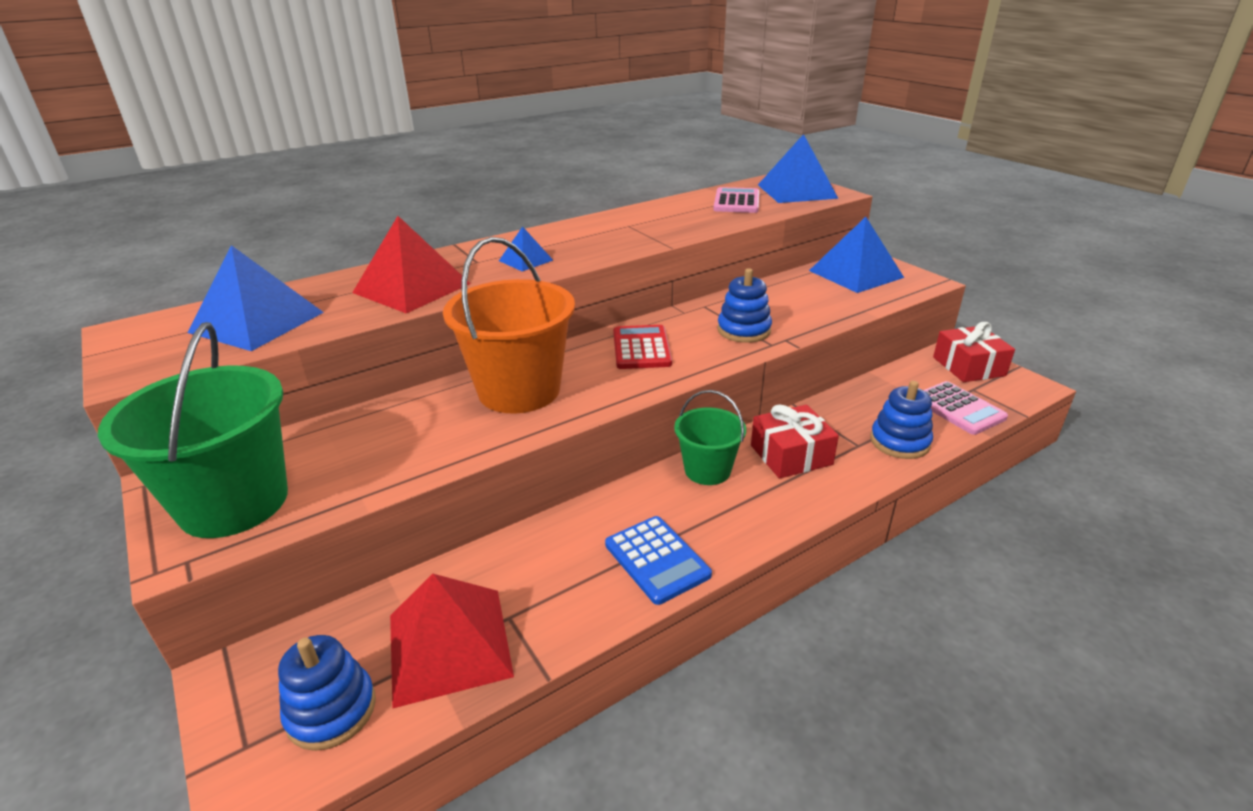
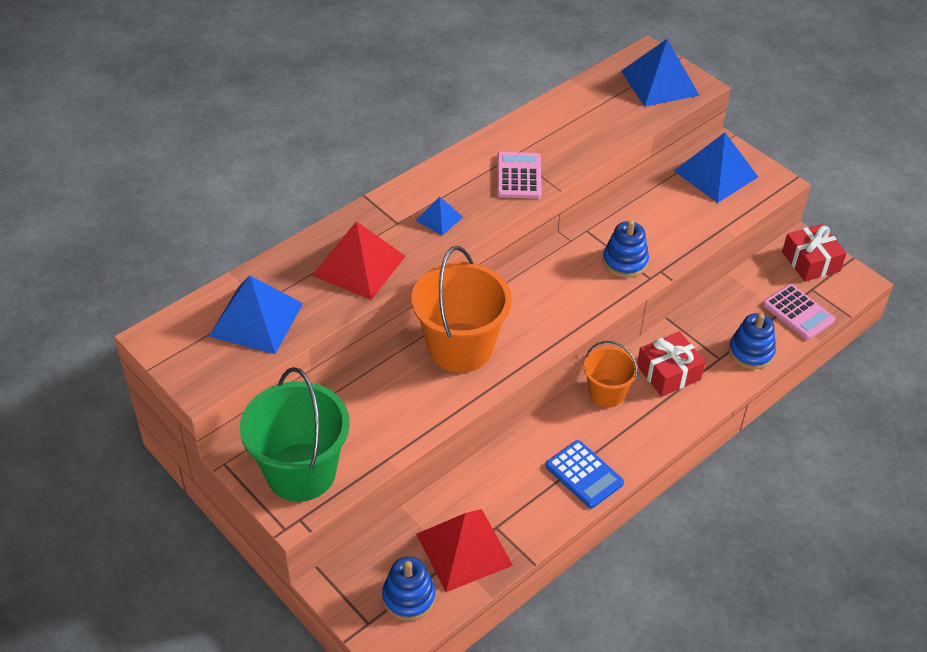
camera: 10 degrees left, 15 degrees up
red calculator [613,325,672,369] -> none
green bucket [674,390,746,485] -> orange bucket [584,341,638,407]
pink calculator [713,187,759,213] -> pink calculator moved to [497,152,541,199]

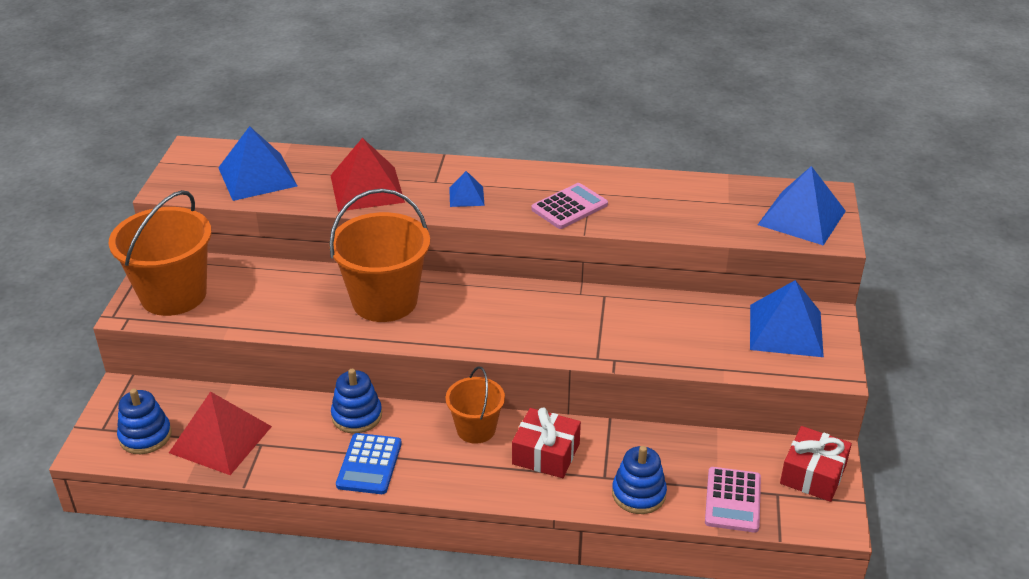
camera: 50 degrees right, 10 degrees down
green bucket [240,367,350,502] -> orange bucket [109,190,212,316]
blue stacking toy [603,220,649,278] -> blue stacking toy moved to [331,369,382,433]

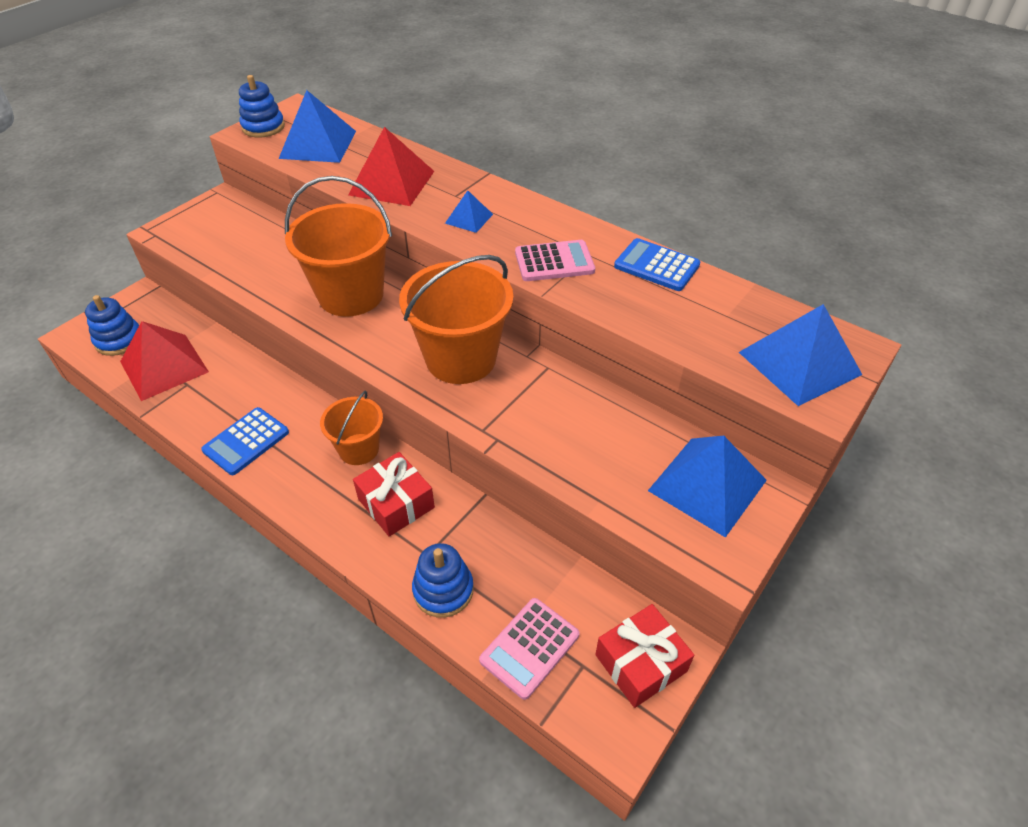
camera: 30 degrees right, 10 degrees up
orange bucket [109,190,212,316] -> orange bucket moved to [399,255,513,384]
blue stacking toy [331,369,382,433] -> blue stacking toy moved to [239,75,285,138]
none -> blue calculator [614,238,700,291]

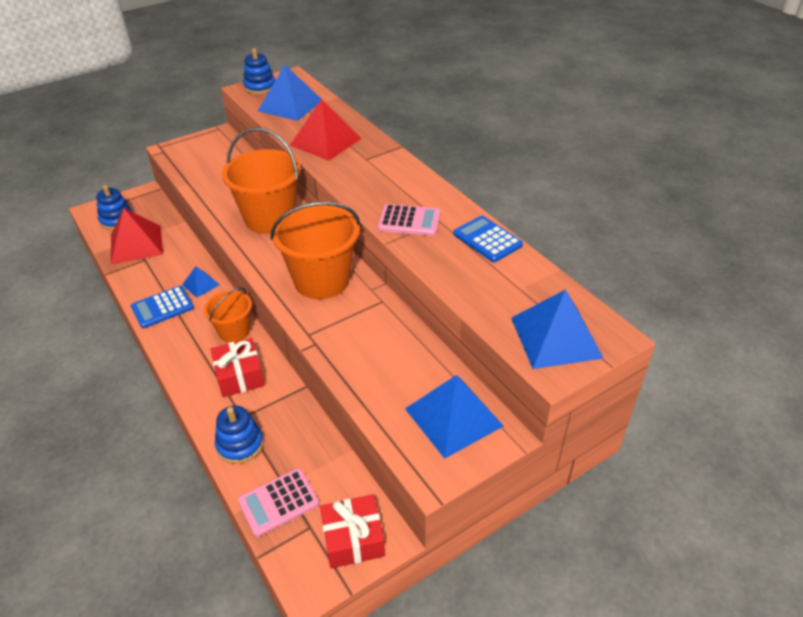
camera: 20 degrees right, 5 degrees down
blue pyramid [445,190,493,233] -> blue pyramid moved to [182,266,220,298]

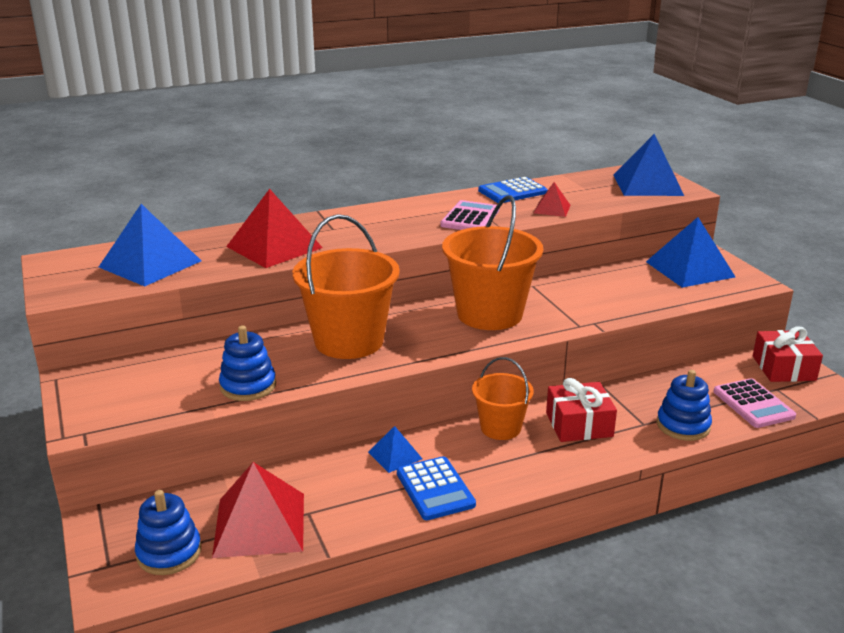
camera: 80 degrees left, 15 degrees down
blue stacking toy [243,48,275,94] -> blue stacking toy moved to [219,325,276,401]
none -> red pyramid [534,182,571,217]

